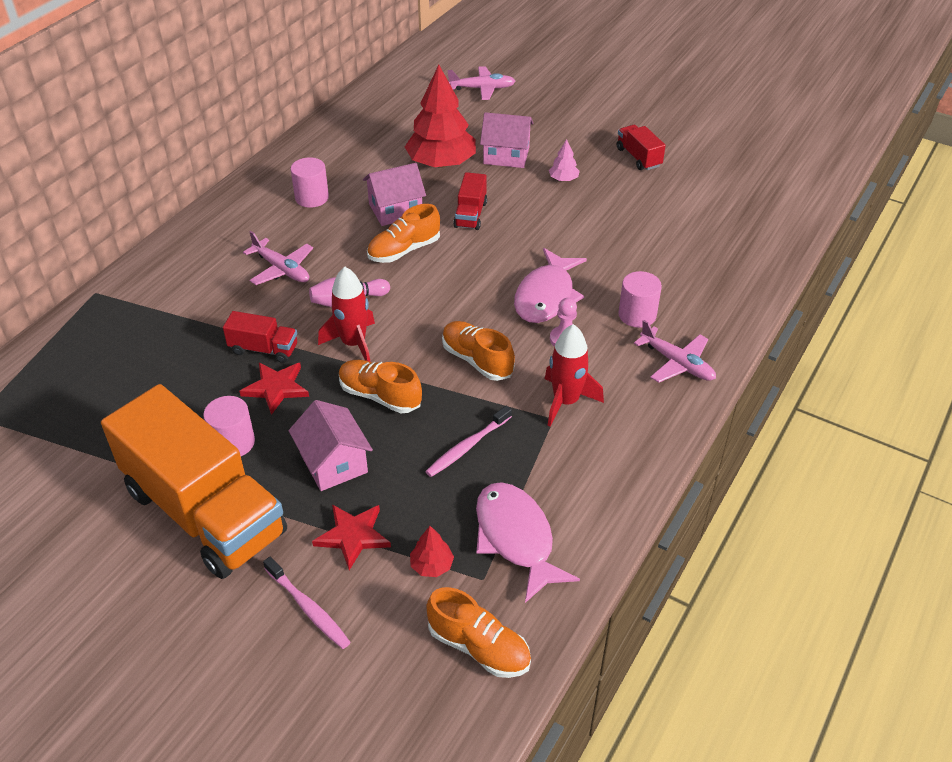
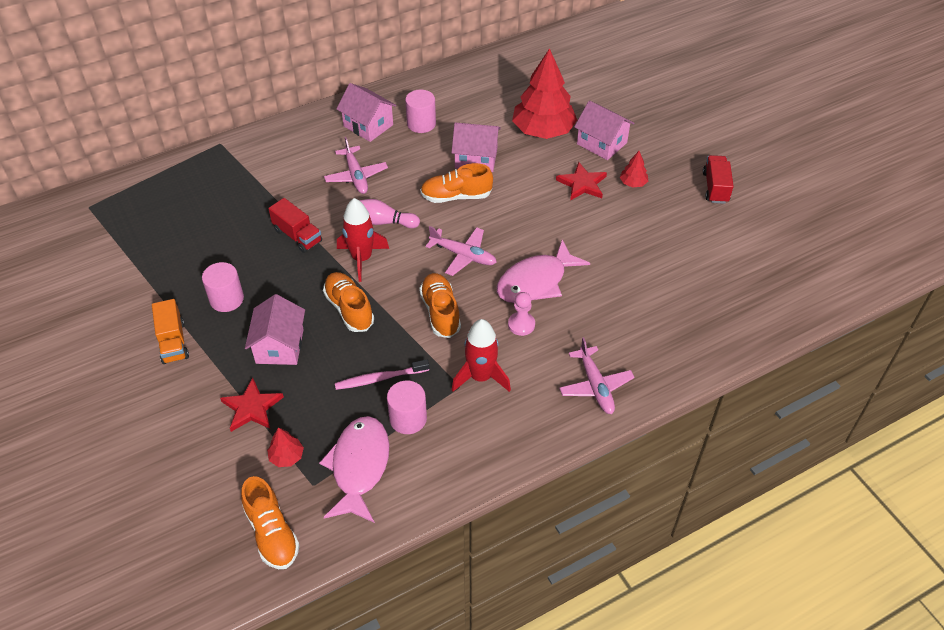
camera: 30 degrees right, 5 degrees up
orange truck [101,384,287,579] -> orange truck [152,299,189,364], size x0.42
red star [239,363,309,415] -> red star moved to [556,162,607,201]
pink toothbrush [263,557,350,649] -> none
pink plane [448,66,516,100] -> pink plane moved to [425,226,497,276]
red truck [453,172,487,230] -> none
pink tree [549,139,580,181] -> red tree [620,151,648,188]
pink cylinder [618,271,662,328] -> pink cylinder moved to [387,380,427,434]
none -> pink house [337,83,396,142]

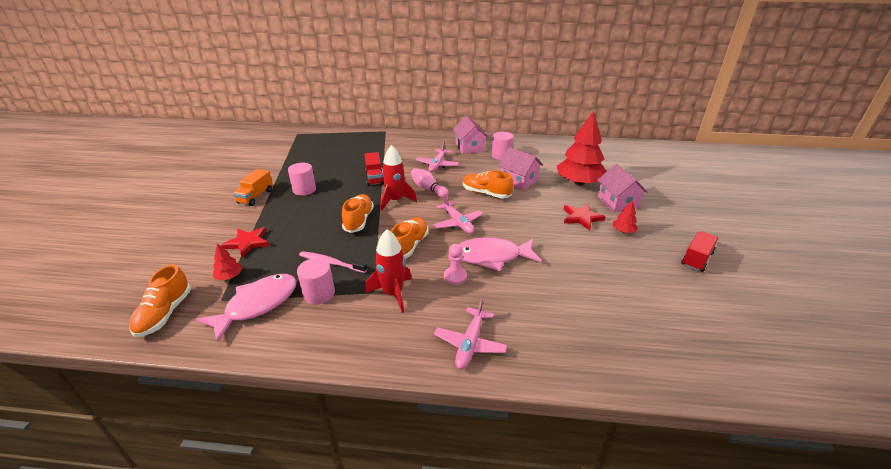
camera: 35 degrees right, 15 degrees down
pink house [245,294,305,365] -> none

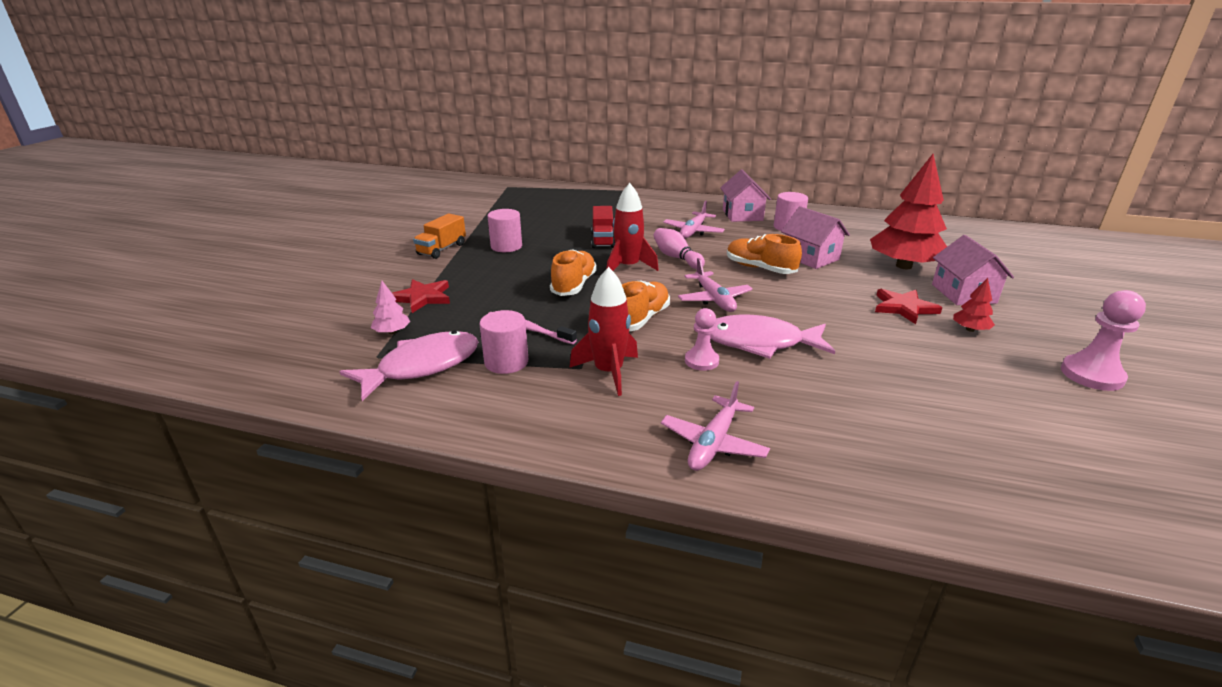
camera: 10 degrees right, 5 degrees down
orange shoe [129,265,191,337] -> none
red tree [213,243,242,280] -> pink tree [371,281,411,334]
red truck [681,231,718,272] -> pink pawn [1061,290,1146,391]

